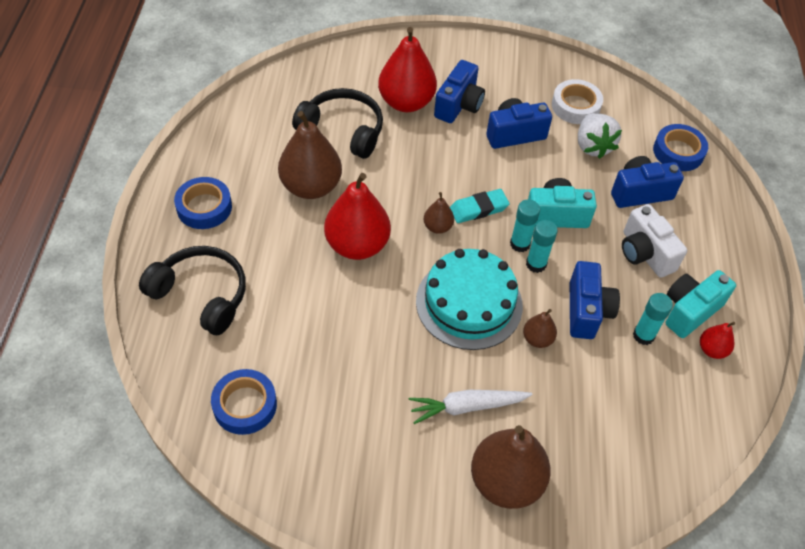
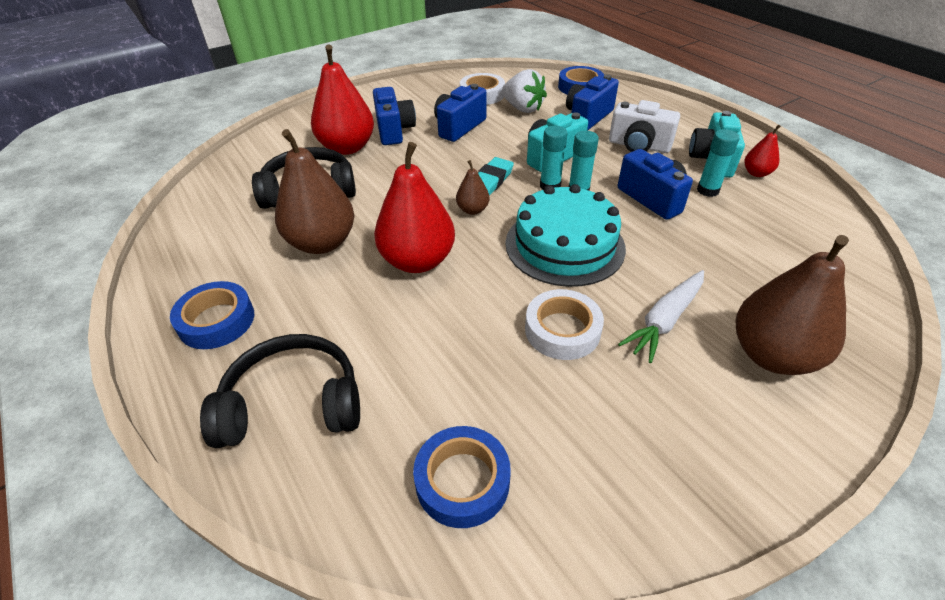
camera: 35 degrees left, 10 degrees down
brown pear [523,309,557,348] -> none
none -> white tape [525,289,604,360]

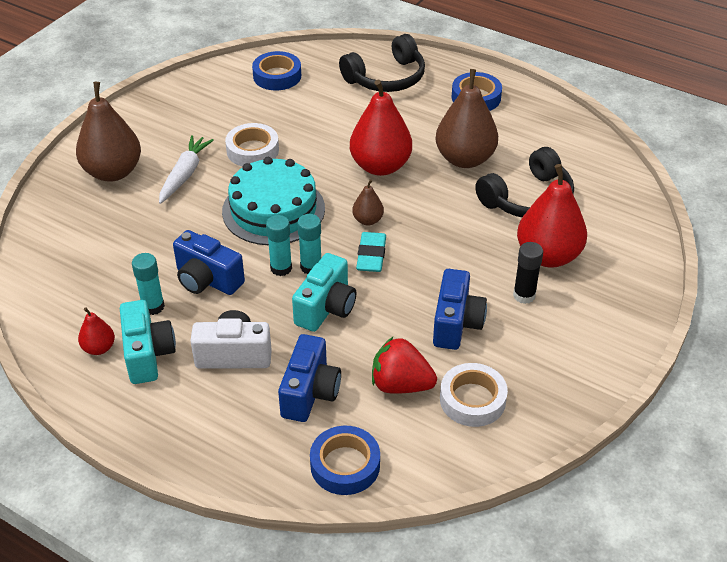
camera: 155 degrees right, 0 degrees up
blue camera [373,87,416,145] -> black glue stick [513,242,543,304]
white strawberry [502,69,547,113] -> red strawberry [372,336,437,394]

